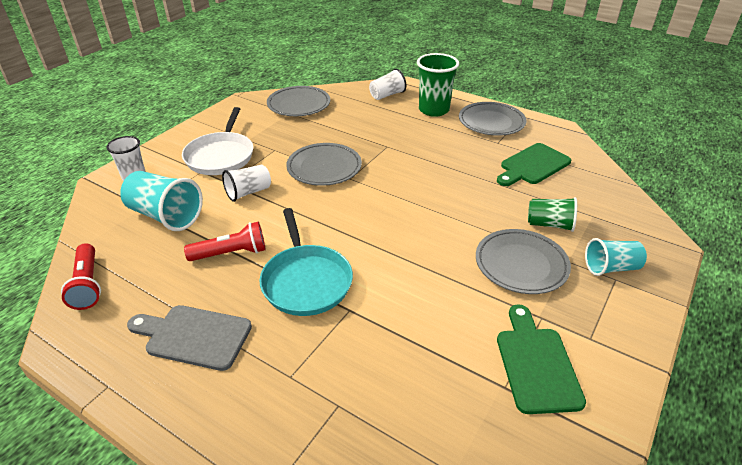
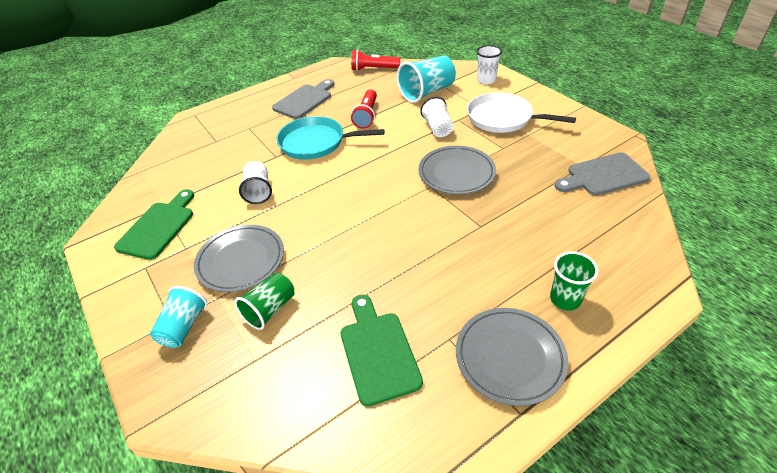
camera: 115 degrees right, 5 degrees up
grey plate [267,86,330,116] -> grey cutting board [555,152,650,196]
white cup [369,69,406,100] -> white cup moved to [239,161,272,204]
green cup [417,53,459,117] -> green cup [550,251,599,311], size x0.64
green cutting board [497,304,586,414] -> green cutting board turned 90 degrees counterclockwise [114,189,194,260]

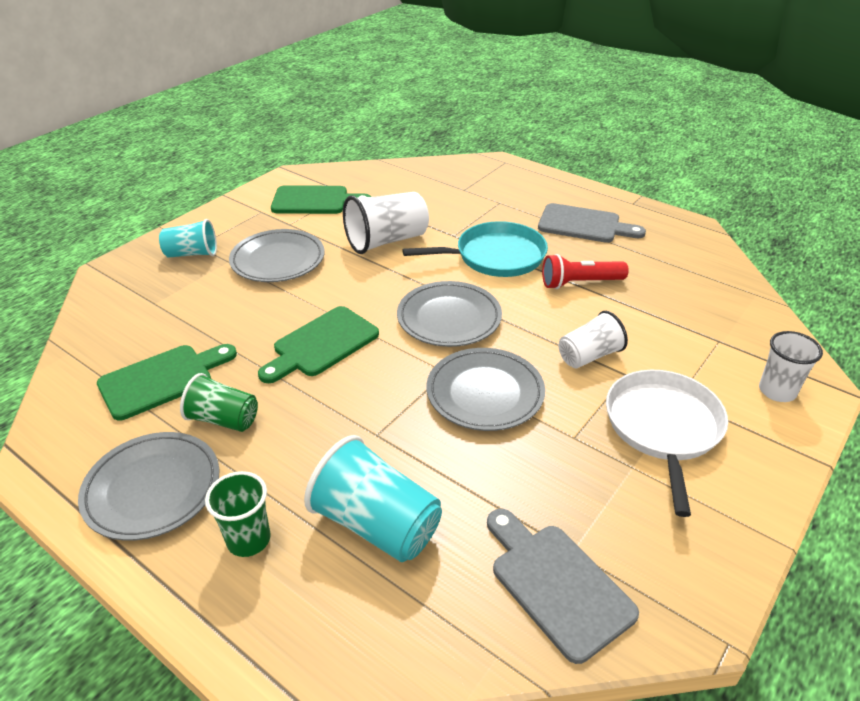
camera: 70 degrees right, 5 degrees down
green cup [235,273,295,330] -> green cup moved to [180,373,258,432]
white cup [239,161,272,204] -> white cup [343,192,429,254], size x1.57
turquoise pan [277,116,385,160] -> turquoise pan turned 90 degrees clockwise [402,221,548,277]
red flashlight [351,50,400,71] -> none
turquoise cup [397,55,456,103] -> turquoise cup moved to [304,435,442,562]
none -> green cutting board [258,306,379,383]
none -> grey plate [397,281,502,347]

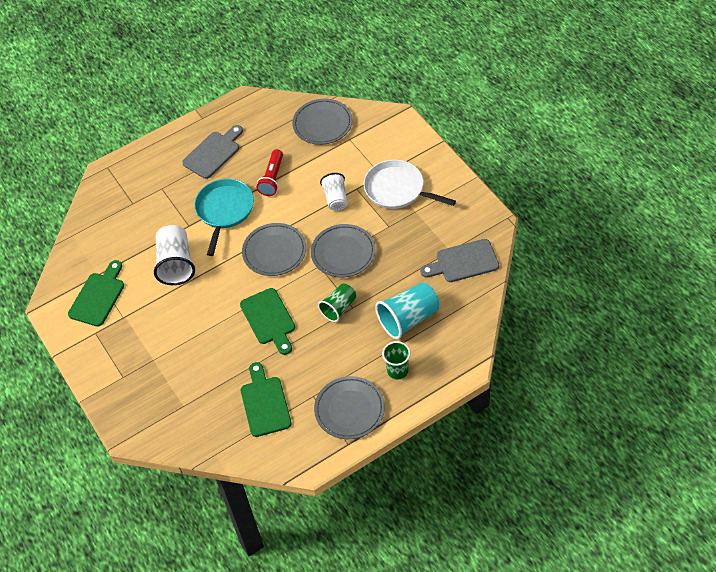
camera: 65 degrees left, 15 degrees up
turquoise cup [159,219,217,258] -> none
green cup [180,373,258,432] -> green cup moved to [318,284,356,322]
grey plate [229,229,325,282] -> grey plate moved to [292,99,353,145]
white cup [759,331,823,402] -> none

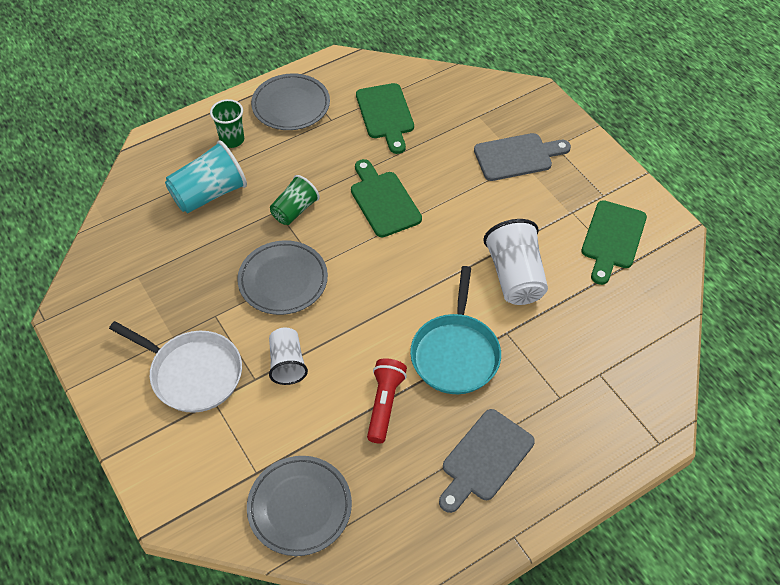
camera: 175 degrees right, 0 degrees up
grey plate [242,223,306,276] -> none
grey cutting board [420,239,499,282] -> grey cutting board moved to [474,133,571,181]

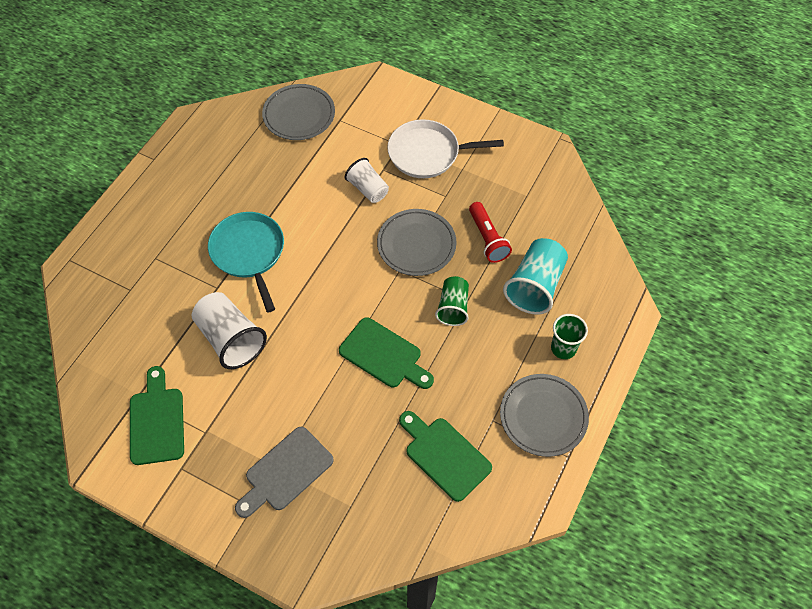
camera: 150 degrees right, 5 degrees up
red flashlight [367,358,407,444] -> red flashlight moved to [469,202,512,263]
grey cutting board [439,409,535,513] -> none

